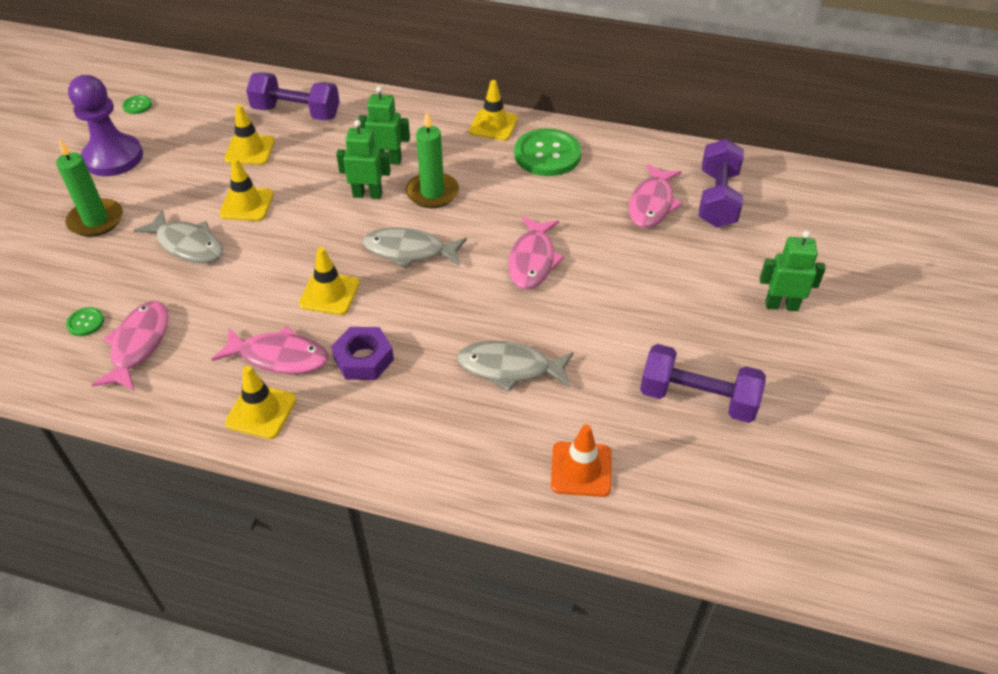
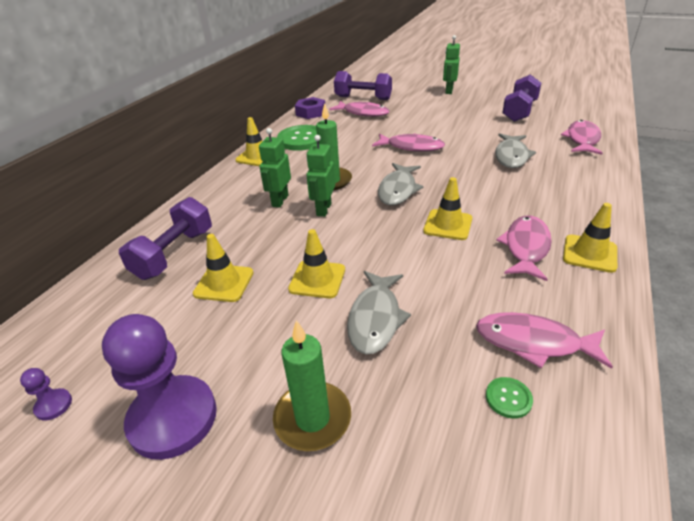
camera: 80 degrees left, 10 degrees down
green button [122,95,152,114] -> purple pawn [20,368,72,421]
grey fish [133,209,223,263] -> grey fish turned 150 degrees clockwise [347,271,411,354]
purple nut [331,327,394,380] -> purple nut moved to [295,97,325,119]
orange traffic cone [551,424,611,497] -> pink fish [561,120,603,155]

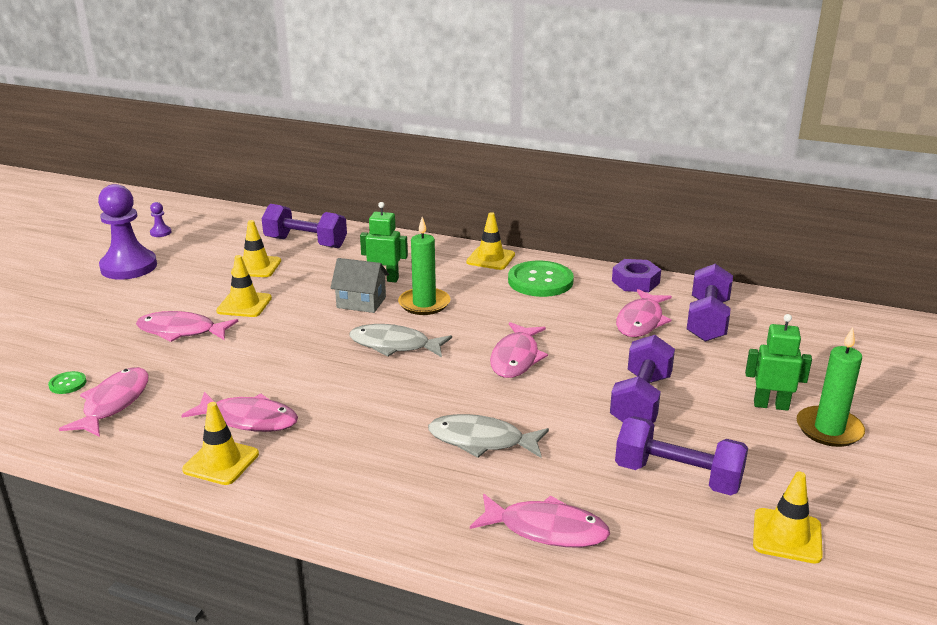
camera: 85 degrees right, 10 degrees down
green candle [273,320,351,451] -> green candle moved to [797,327,865,447]
green robot [306,135,335,217] -> grey house [331,258,389,313]
grey fish [347,271,411,354] -> pink fish [136,311,239,342]
yellow traffic cone [423,177,472,240] -> yellow traffic cone moved to [753,472,823,564]
none -> purple dumbbell [610,335,675,423]

